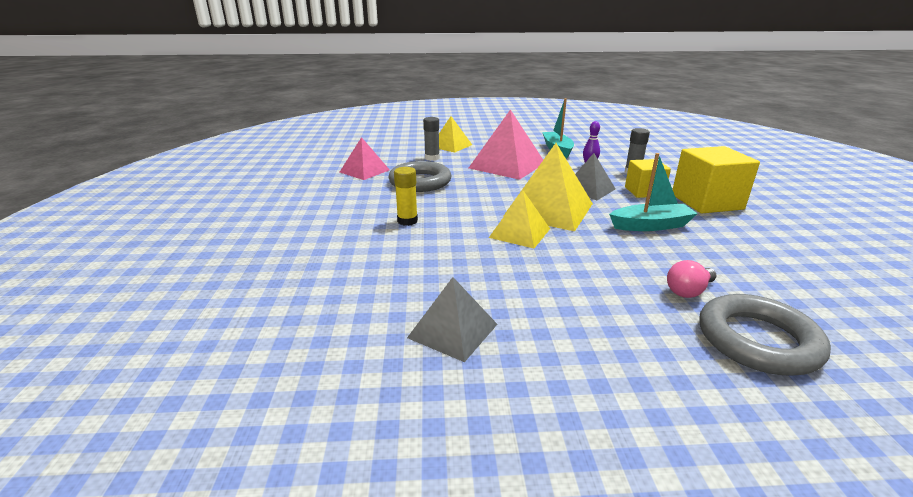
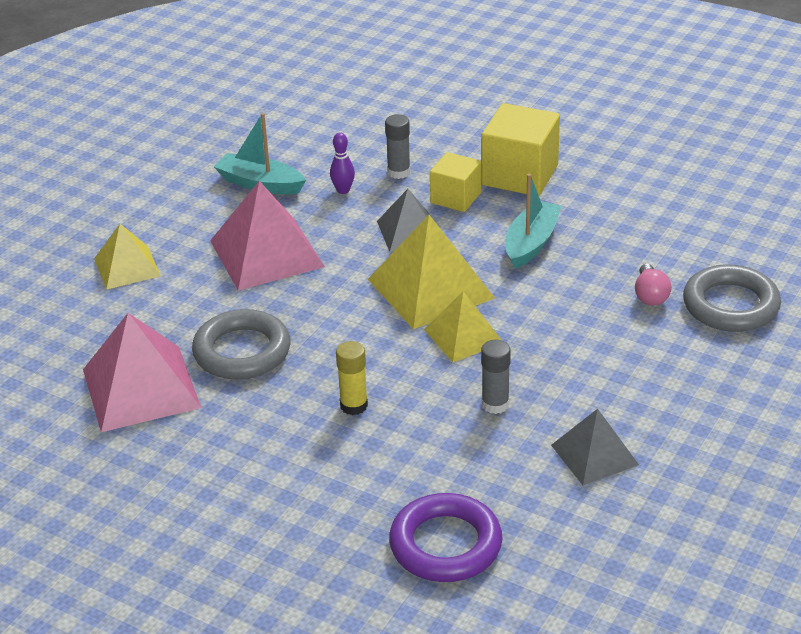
camera: 55 degrees left, 10 degrees up
pink pyramid [340,137,390,180] -> pink pyramid [83,313,201,432], size x1.65
grey glue stick [423,117,440,161] -> grey glue stick moved to [481,340,511,414]
none -> purple ring [389,493,503,582]

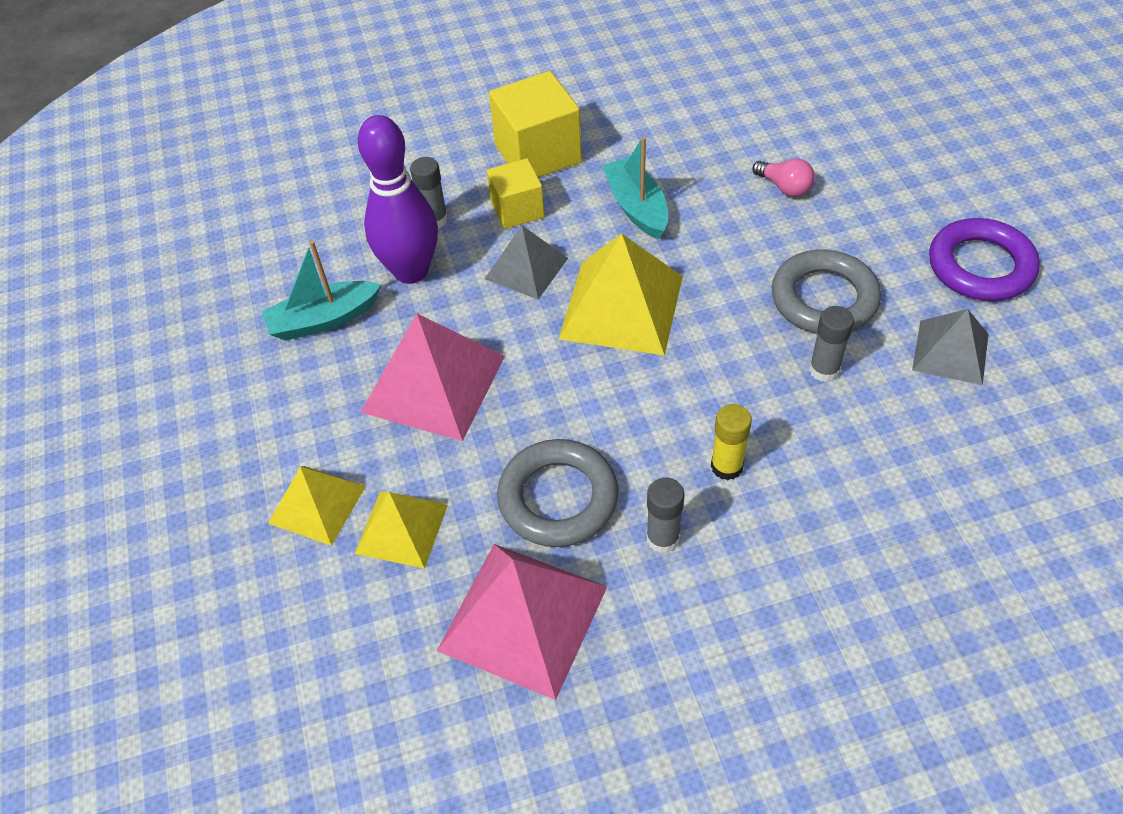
camera: 45 degrees left, 15 degrees up
purple bowling pin [330,132,355,194] -> purple bowling pin [358,115,438,284], size x2.37
purple ring [389,493,503,582] -> purple ring moved to [929,218,1040,301]
yellow pyramid [424,291,501,362] -> yellow pyramid moved to [355,492,448,569]
grey ring [683,264,781,332] -> grey ring moved to [772,250,881,334]
none -> grey glue stick [646,477,684,553]

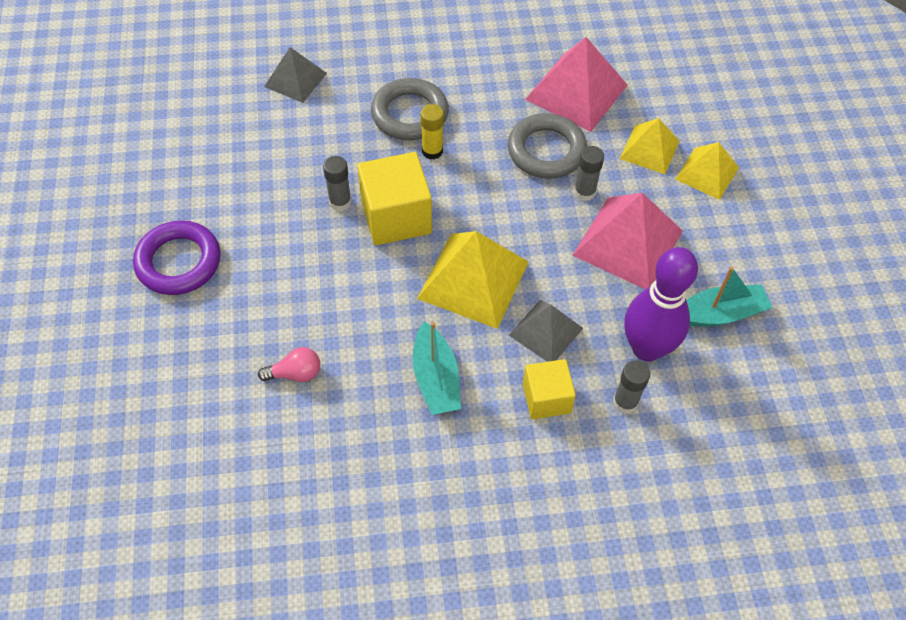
camera: 175 degrees left, 5 degrees up
yellow cube [489,71,582,178] -> yellow cube moved to [357,152,432,246]
grey glue stick [646,477,684,553] -> grey glue stick moved to [574,146,604,201]
pink light bulb [752,159,815,197] -> pink light bulb turned 120 degrees clockwise [258,347,320,382]
grey ring [772,250,881,334] -> grey ring moved to [371,78,449,140]
grey pyramid [912,309,989,385] -> grey pyramid moved to [264,47,327,103]

